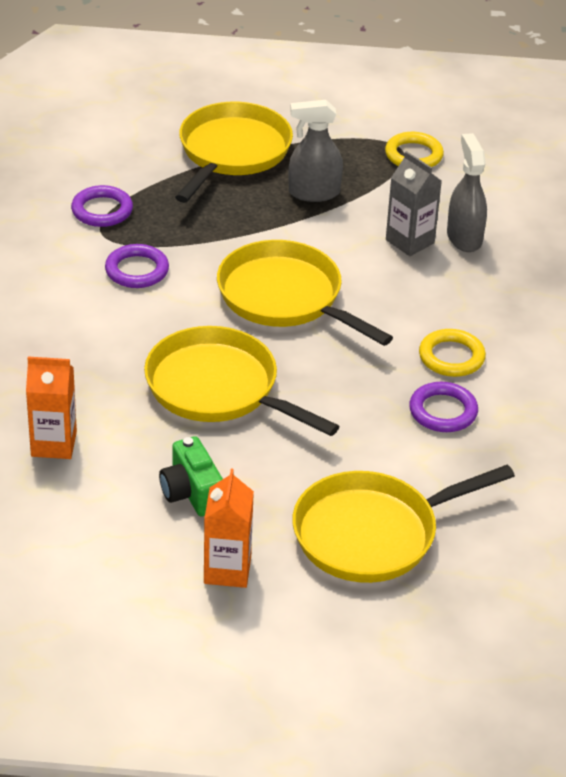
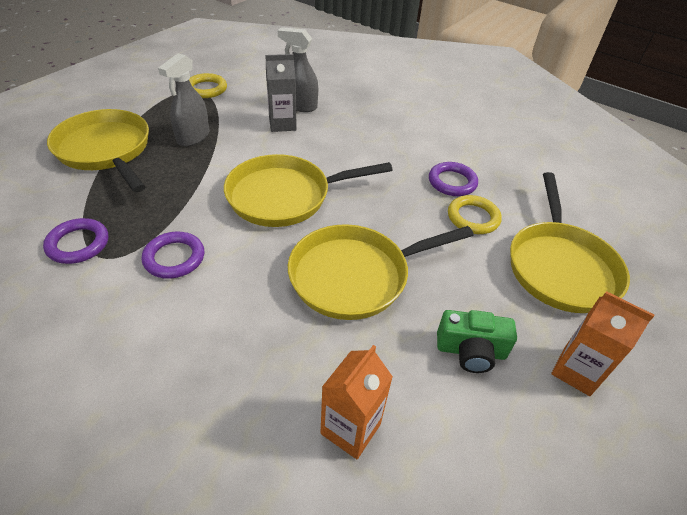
camera: 60 degrees left, 5 degrees up
yellow ring [419,329,486,377] -> yellow ring moved to [448,195,502,234]

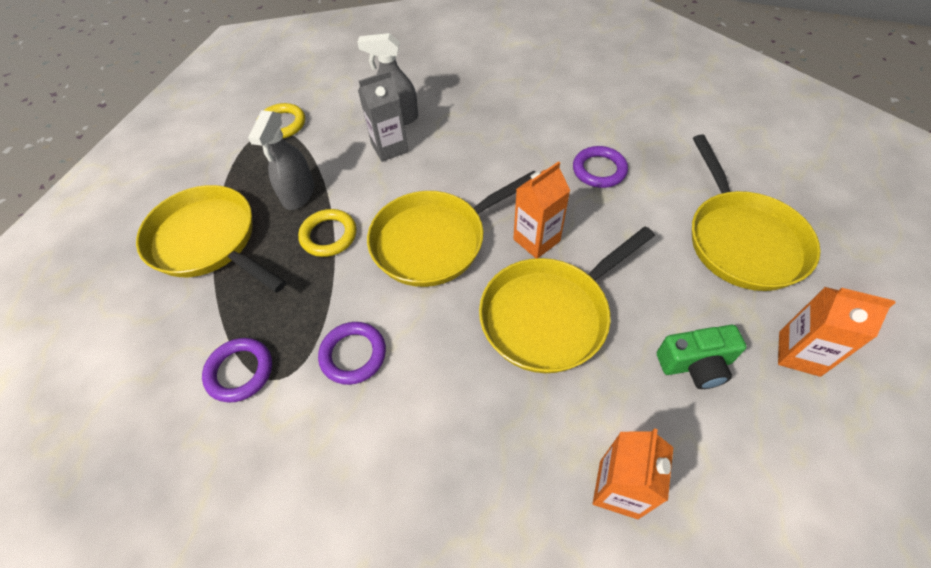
camera: 10 degrees left, 10 degrees up
yellow ring [448,195,502,234] -> yellow ring moved to [298,209,357,257]
none -> orange carton [513,161,570,258]

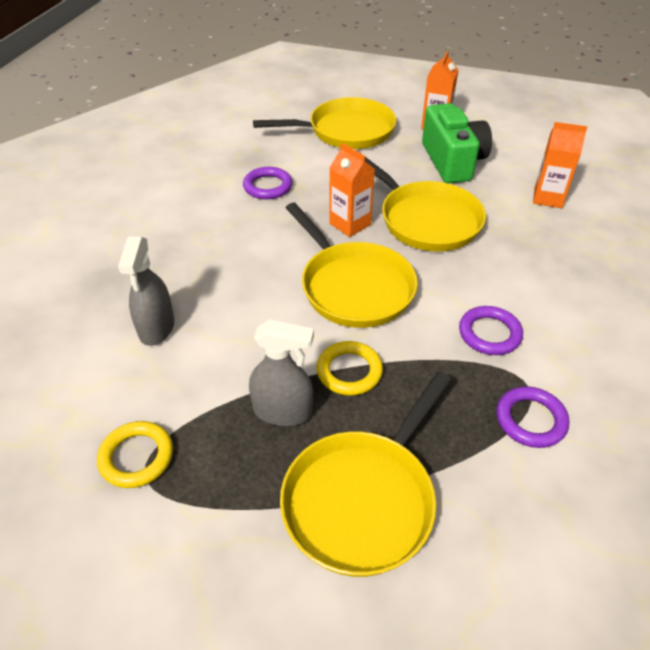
camera: 95 degrees left, 10 degrees down
grey carton [358,71,409,162] -> none
green camera [657,325,747,389] -> green camera [422,103,492,183], size x1.63

